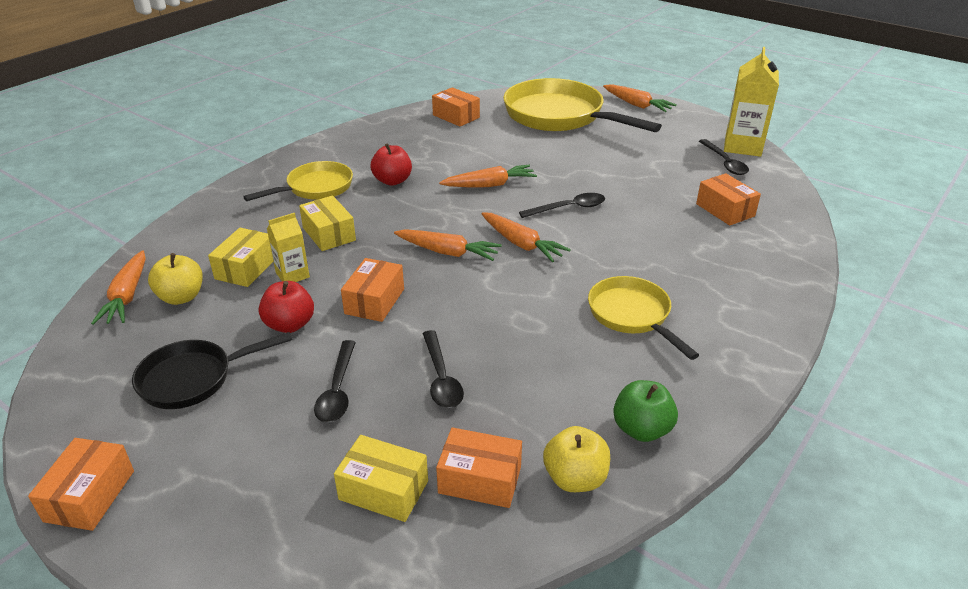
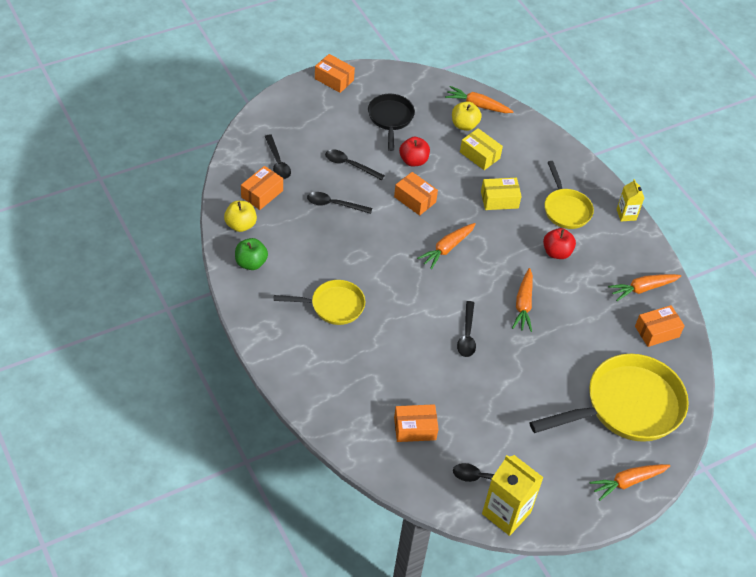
camera: 110 degrees right, 15 degrees up
yellow carton [267,213,310,282] -> yellow carton moved to [617,179,644,221]
yellow box [334,435,428,522] -> black spoon [265,134,291,179]
orange carrot [481,212,571,262] -> orange carrot moved to [608,274,681,301]

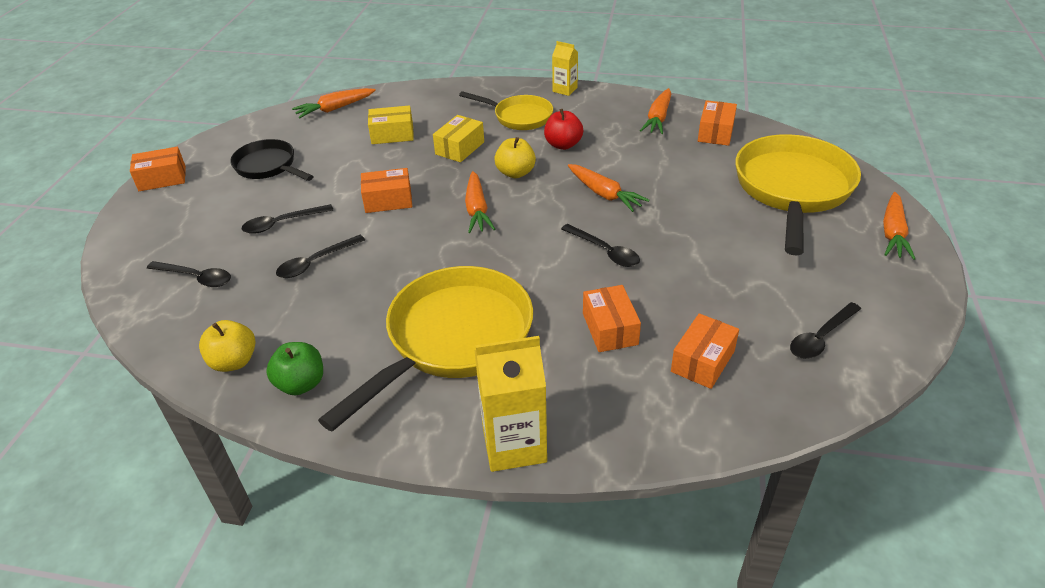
camera: 45 degrees left, 10 degrees down
orange box [241,166,283,210] -> orange box moved to [583,285,641,352]
yellow pan [274,280,365,325] -> yellow pan [318,266,533,432], size x1.79
red apple [399,137,430,166] -> none
yellow apple [452,101,482,131] -> yellow apple moved to [494,137,536,178]
yellow carton [482,455,544,536] -> yellow carton moved to [474,336,547,472]

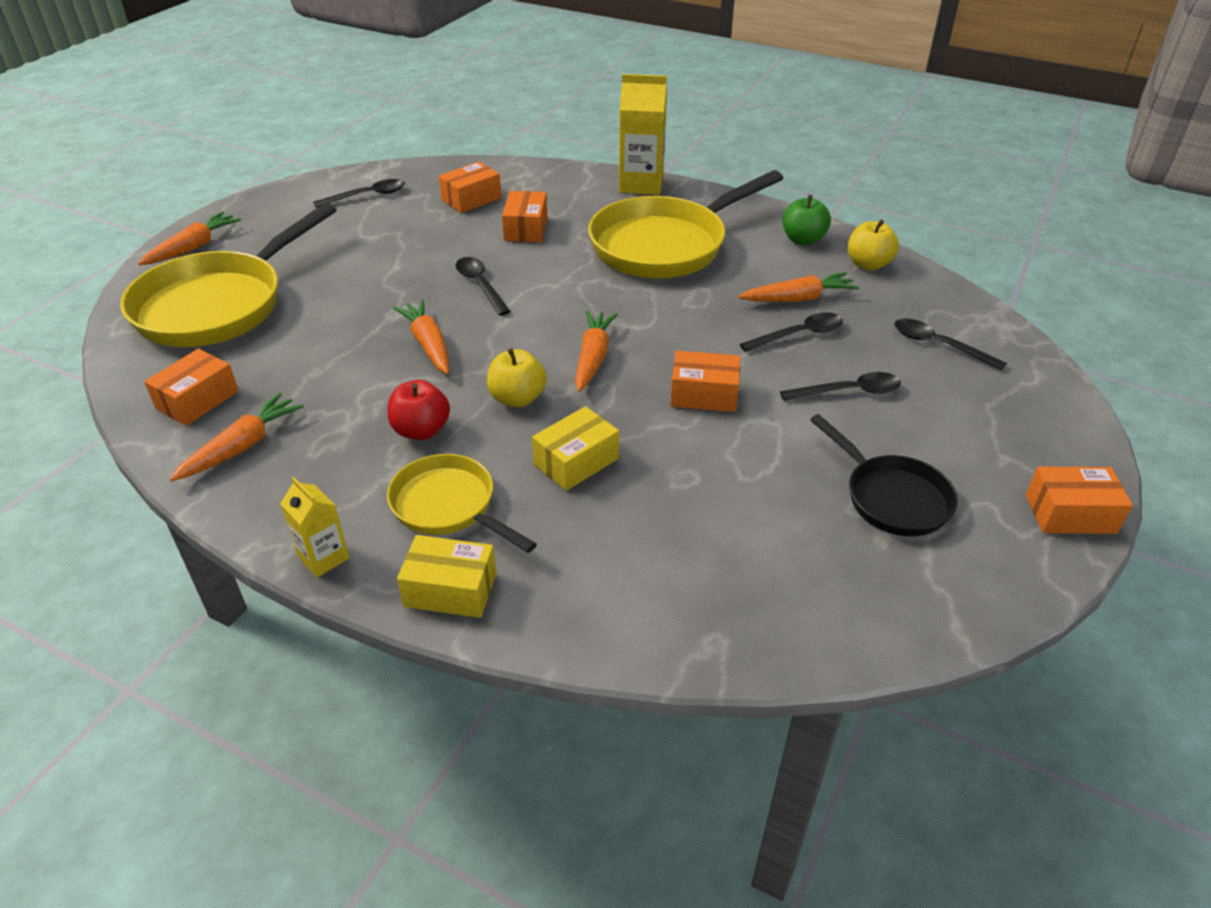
camera: 165 degrees left, 0 degrees up
orange carrot [292,88,376,118] -> orange carrot moved to [738,272,859,302]
yellow box [368,105,414,144] -> yellow box moved to [397,535,496,618]

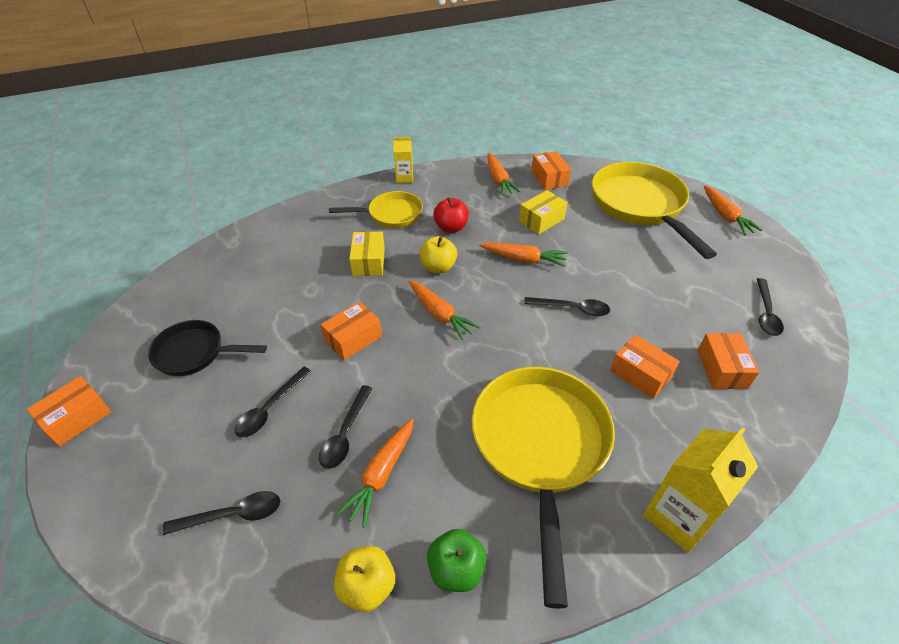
camera: 130 degrees right, 5 degrees up
yellow box [397,535,496,618] -> yellow box moved to [519,190,568,234]

